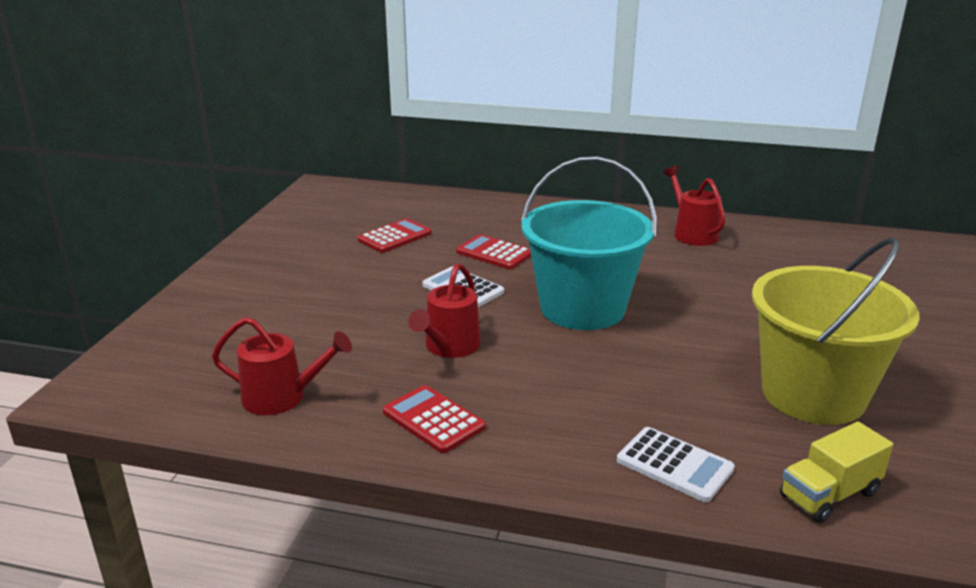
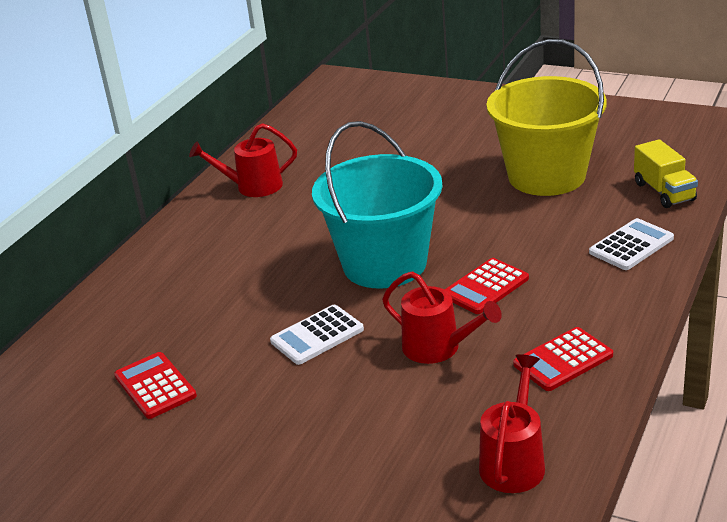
camera: 75 degrees left, 5 degrees up
red calculator [456,234,531,269] -> red calculator moved to [444,258,529,314]

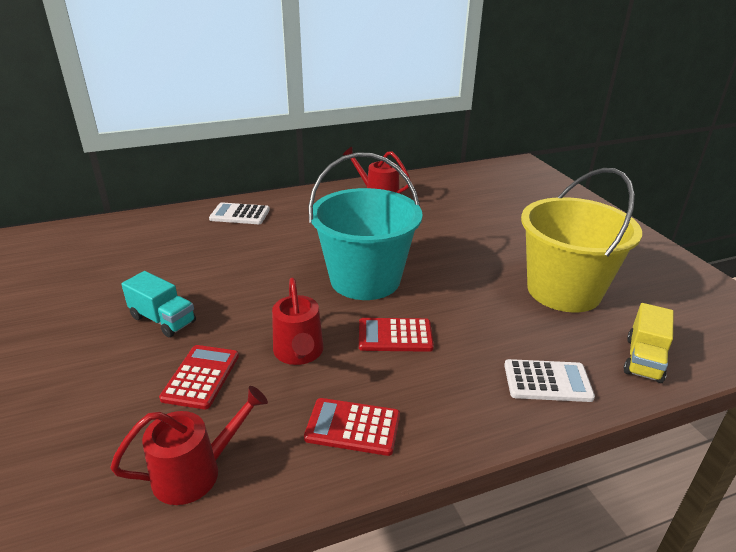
camera: 40 degrees right, 0 degrees up
red calculator [114,352,197,419] -> red calculator moved to [159,345,239,409]
white calculator [270,305,364,365] -> white calculator moved to [209,202,270,224]
none -> turquoise truck [121,271,196,337]

